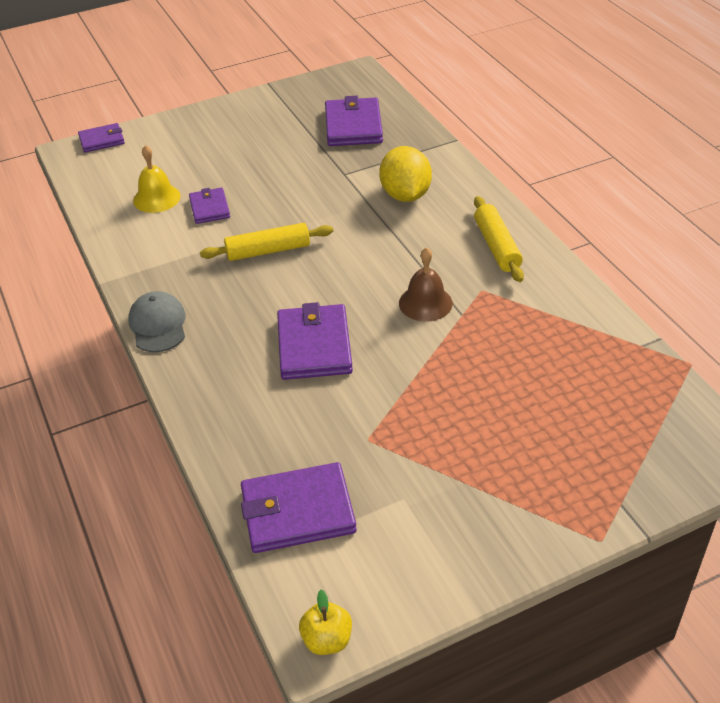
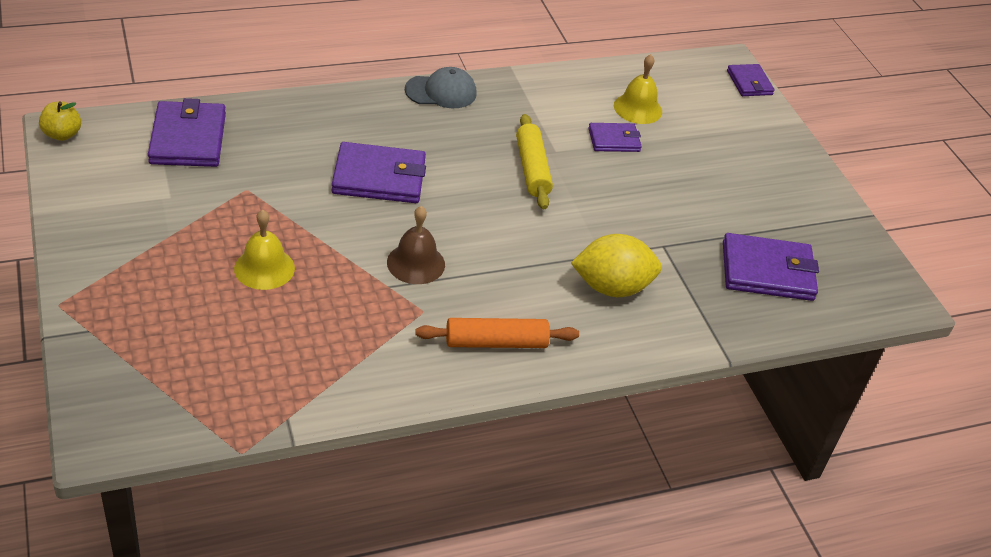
camera: 90 degrees right, 0 degrees up
yellow rolling pin [474,196,524,282] -> orange rolling pin [415,318,579,348]
none -> yellow bell [234,210,295,290]

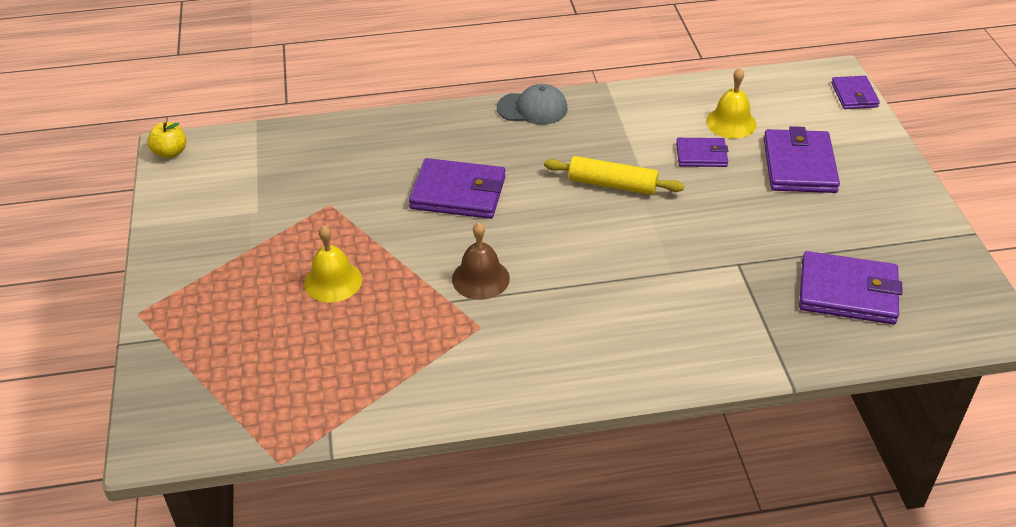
camera: 15 degrees right, 0 degrees up
purple wallet [148,98,226,167] -> purple wallet moved to [764,126,840,193]
orange rolling pin [415,318,579,348] -> none
yellow rolling pin [516,114,553,209] -> yellow rolling pin turned 75 degrees counterclockwise [544,156,684,195]
yellow lemon [571,234,662,297] -> none

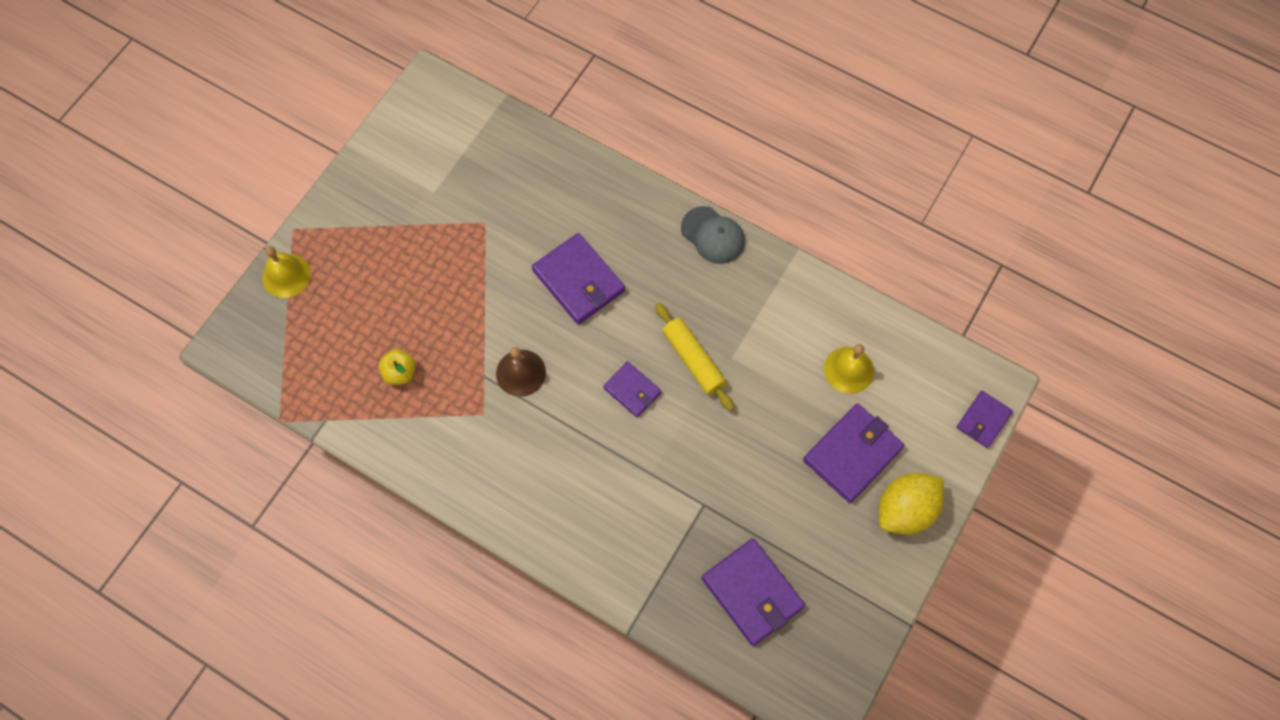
camera: 40 degrees right, 25 degrees up
yellow apple [147,122,186,158] -> yellow apple moved to [379,349,416,385]
yellow bell [304,225,362,303] -> yellow bell moved to [262,246,311,298]
purple wallet [676,138,728,167] -> purple wallet moved to [603,361,662,418]
none -> yellow lemon [879,473,944,534]

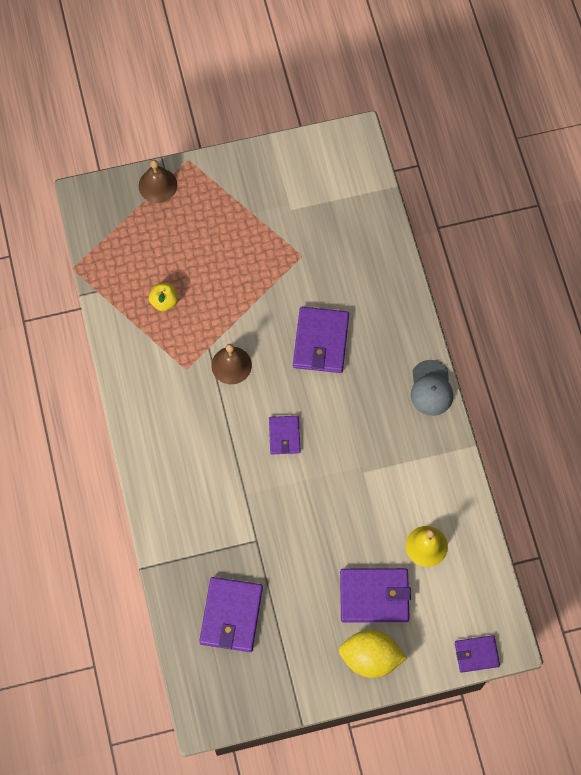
camera: 45 degrees right, 0 degrees up
yellow bell [262,246,311,298] -> brown bell [139,160,177,203]
yellow rolling pin [655,303,734,411] -> none

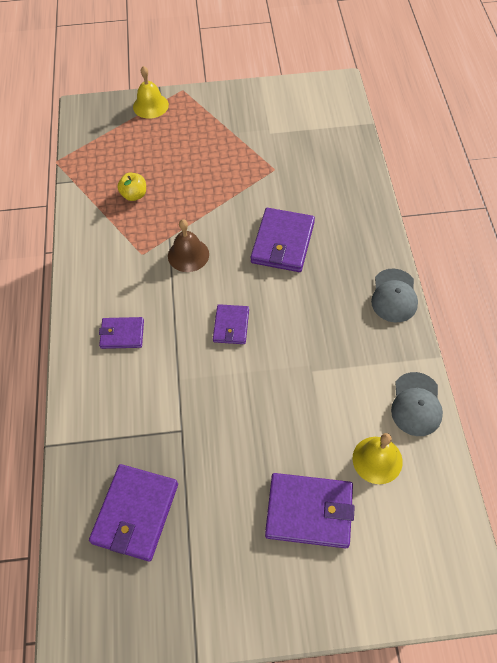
camera: 10 degrees right, 10 degrees down
brown bell [139,160,177,203] -> yellow bell [133,66,169,119]
yellow lemon [339,630,407,678] -> none
purple wallet [455,635,500,673] -> purple wallet moved to [99,317,144,349]
none -> grey cap [391,372,443,436]

